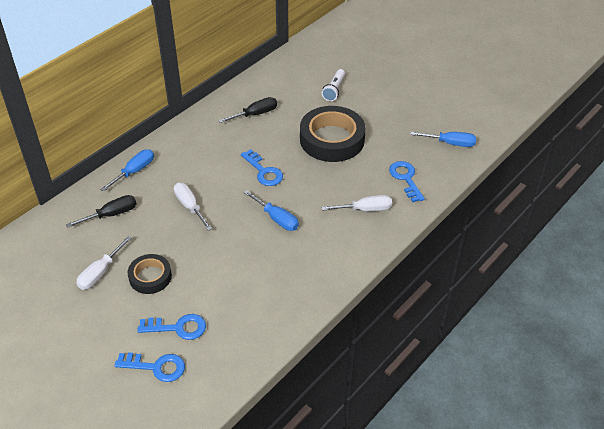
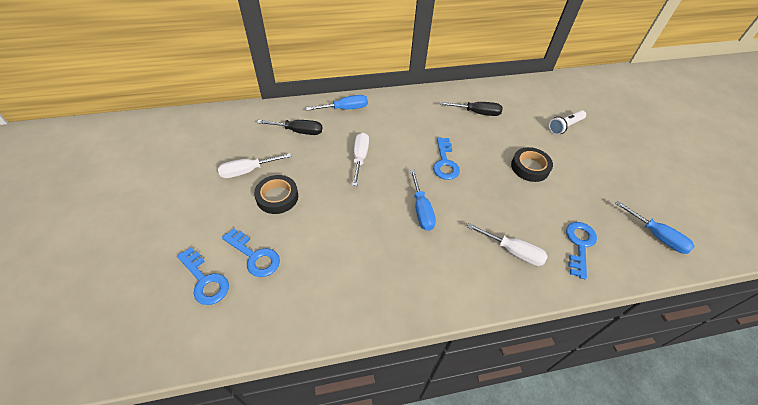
camera: 35 degrees right, 5 degrees up
black tape [300,106,366,162] -> black tape [511,147,553,182], size x0.55

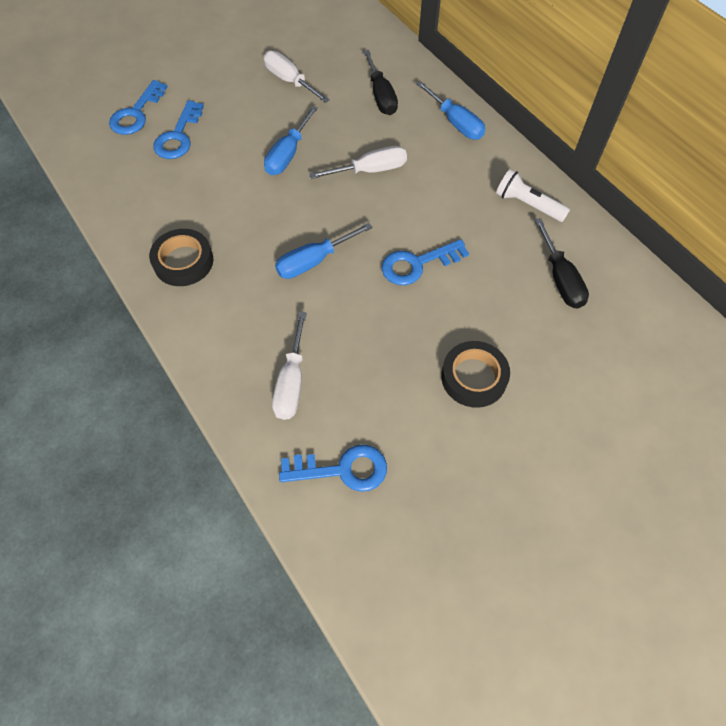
camera: 70 degrees right, 10 degrees up
black tape [254,175,298,214] -> black tape moved to [149,229,213,286]
white flashlight [549,110,586,135] -> white flashlight moved to [496,169,570,222]
blue screwdriver [615,201,695,254] -> blue screwdriver moved to [264,106,318,175]

